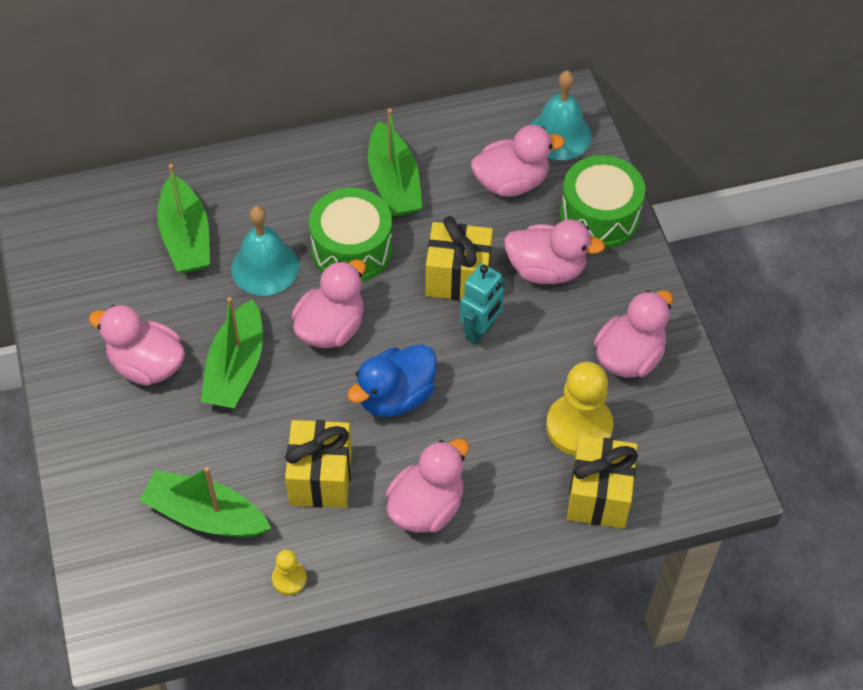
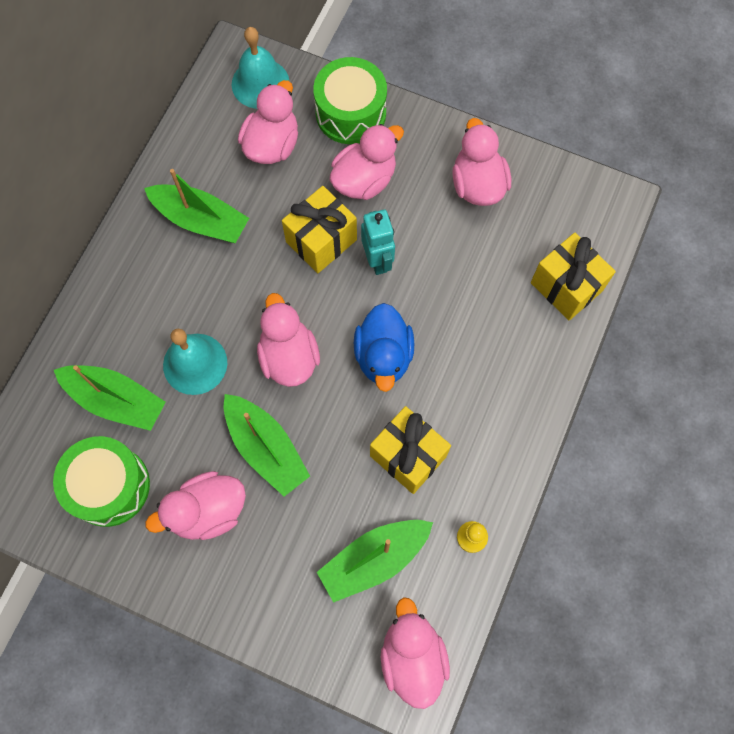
camera: 50 degrees left, 15 degrees up
green drum [309,188,393,281] -> green drum moved to [53,436,150,527]
pink duck [386,438,469,533] -> pink duck moved to [381,597,450,709]
yellow pawn [546,362,613,456] -> none

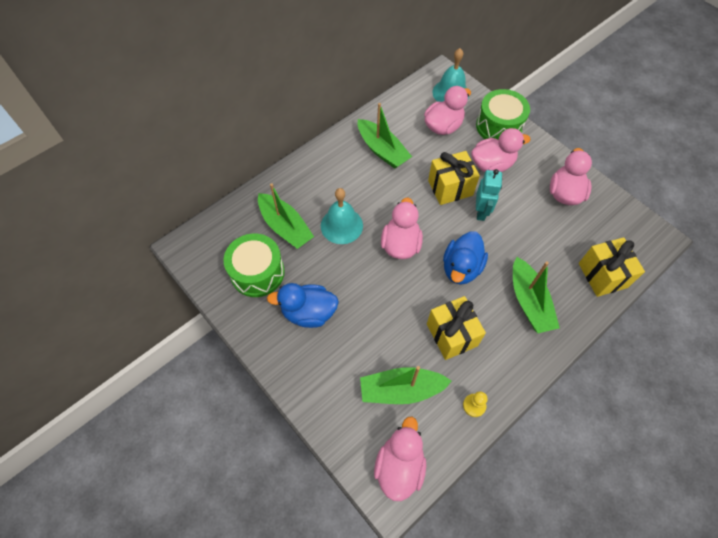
camera: 25 degrees right, 10 degrees down
pink duck [146,471,246,540] -> blue duck [267,283,339,328]
green boat [224,394,310,497] -> green boat moved to [513,257,560,333]

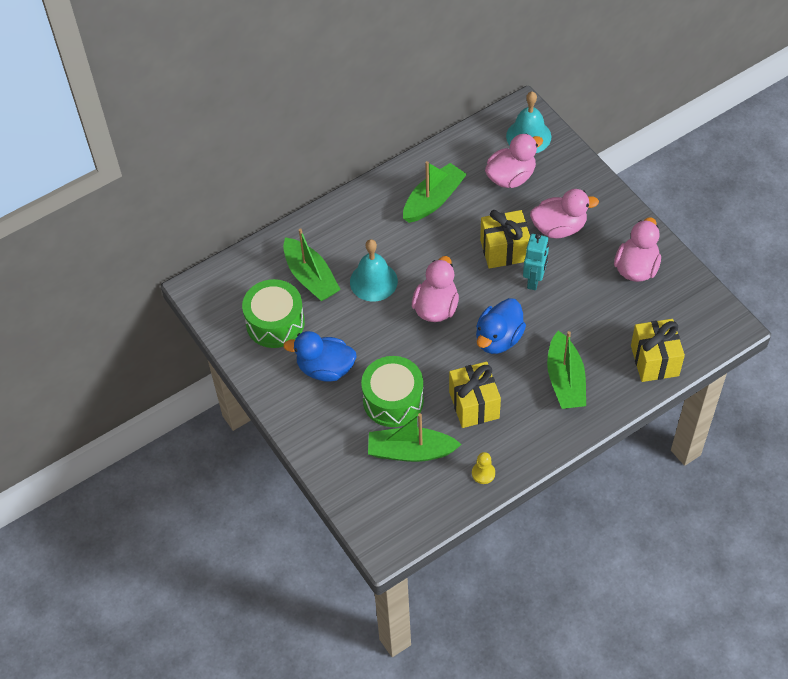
camera: 10 degrees right, 5 degrees down
green boat [358,103,412,169] -> green boat turned 105 degrees counterclockwise [403,161,467,223]
pink duck [374,417,426,501] -> none
green drum [476,89,530,140] -> green drum moved to [361,356,424,427]

